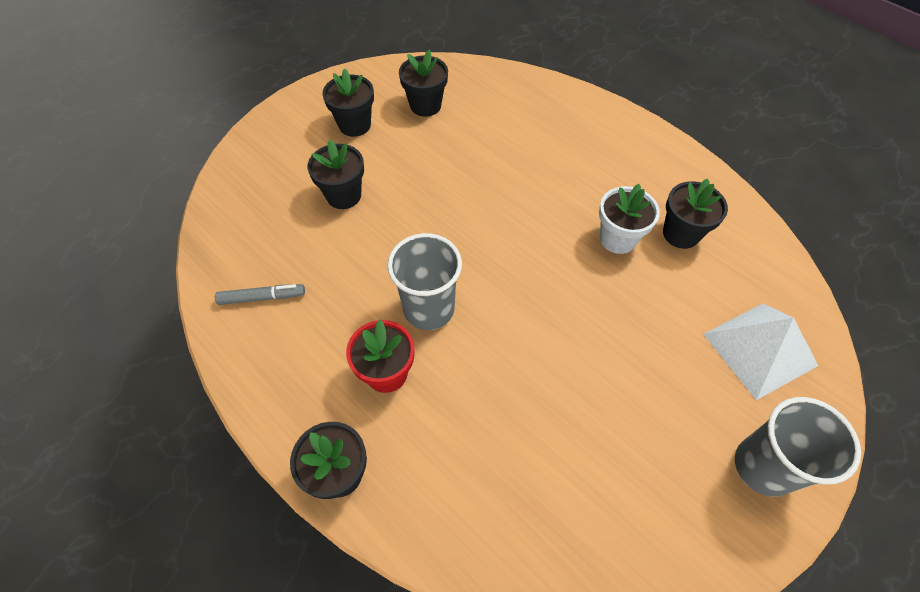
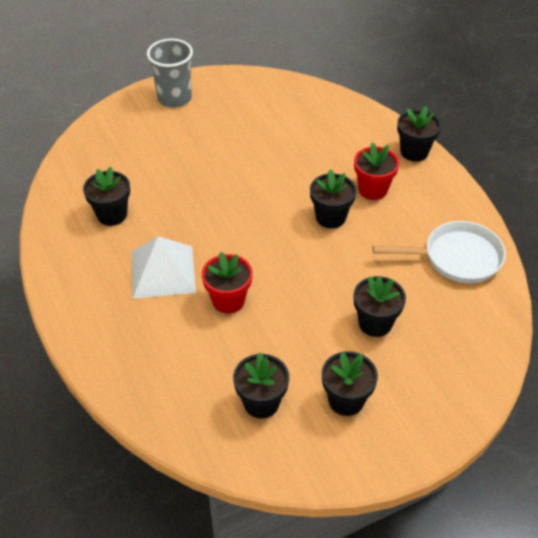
camera: 160 degrees left, 10 degrees down
grey marker [215,284,305,305] -> white pan [372,221,506,283]
grey cup [387,233,462,330] -> black flower pot [310,169,357,228]
white flower pot [599,184,660,254] -> none
white pyramid [703,304,818,400] -> white pyramid moved to [132,236,196,299]
none -> red flower pot [202,252,252,314]

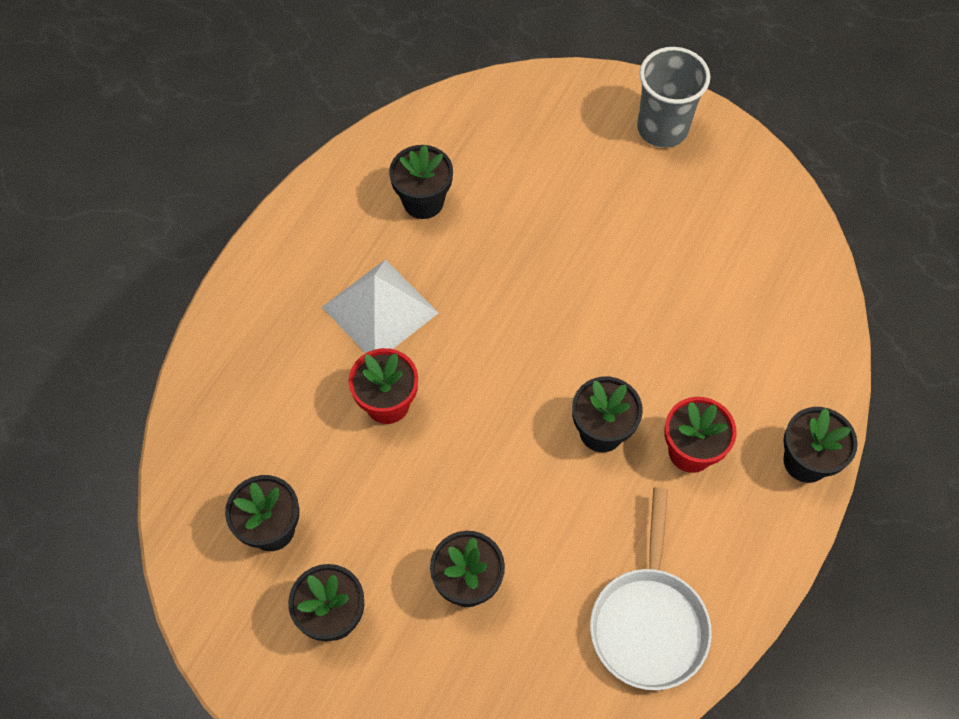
camera: 55 degrees right, 15 degrees up
white pan [372,221,506,283] -> white pan turned 45 degrees clockwise [590,487,712,690]

